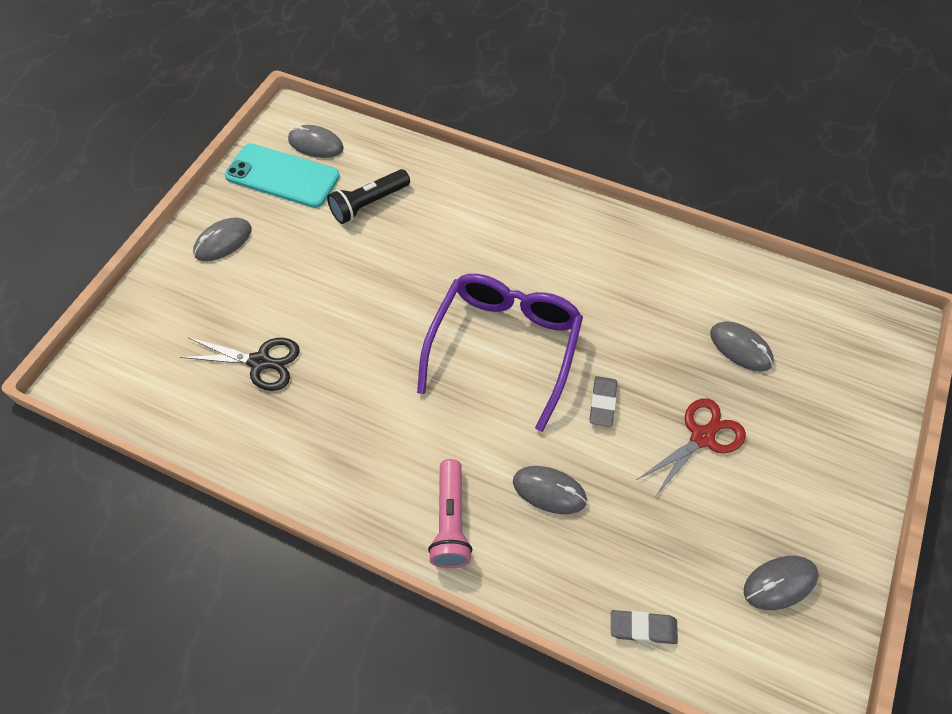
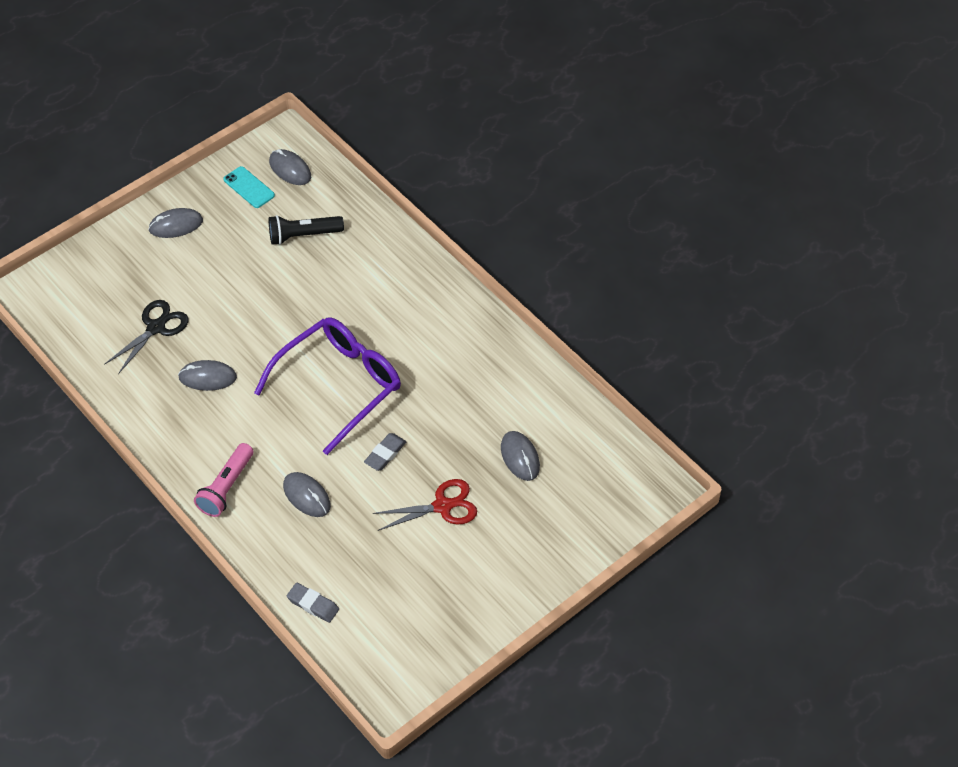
camera: 25 degrees right, 5 degrees down
black scissors [180,338,300,391] -> black scissors turned 90 degrees counterclockwise [104,300,189,374]
turquoise phone [224,144,340,208] -> turquoise phone [223,166,275,208], size x0.57
grey mouse [744,556,818,610] -> grey mouse moved to [178,360,237,391]

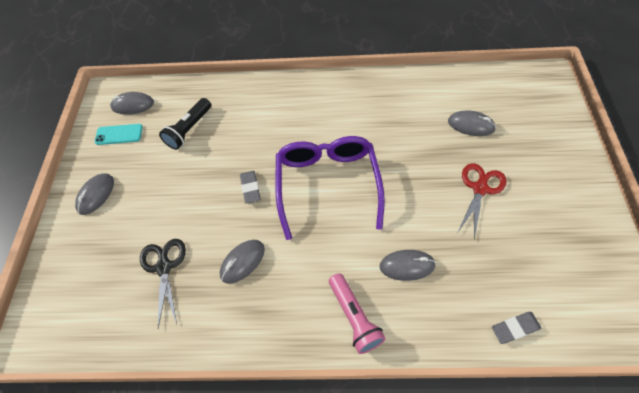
camera: 45 degrees left, 5 degrees up
grey eraser [364,433,407,471] -> grey eraser moved to [240,171,260,204]

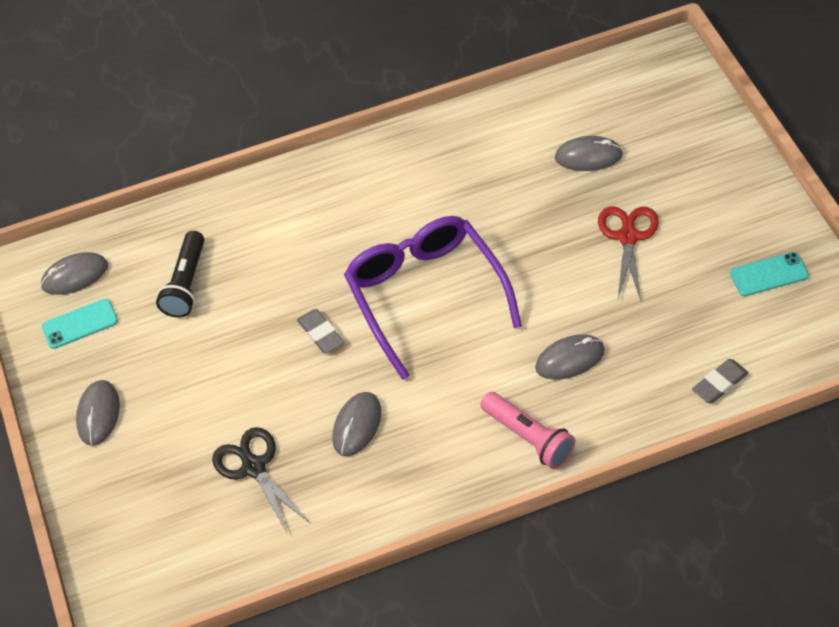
camera: 20 degrees left, 5 degrees down
none -> turquoise phone [730,252,809,296]

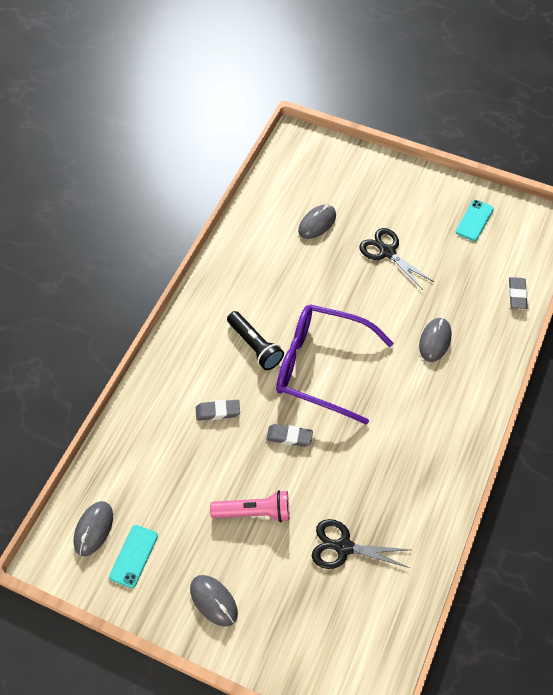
camera: 50 degrees left, 5 degrees up
black flashlight [156,231,204,318] -> black flashlight moved to [227,311,284,370]
grey mouse [333,392,381,456] -> none
pink flashlight [481,392,575,469] -> pink flashlight moved to [210,490,289,522]
red scissors [598,207,659,300] -> black scissors [359,228,434,290]
none -> grey eraser [196,400,240,421]

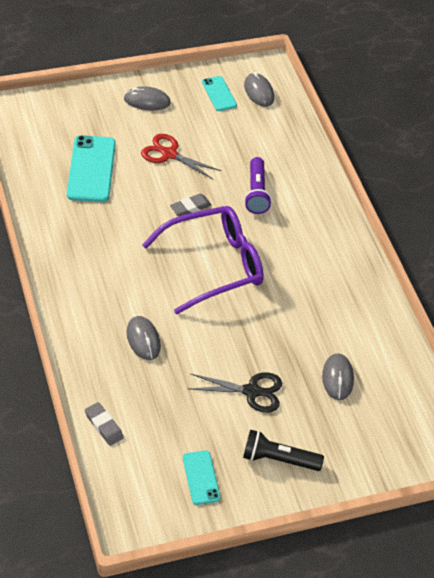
camera: 135 degrees right, 10 degrees down
grey eraser [196,400,240,421] -> purple flashlight [244,157,272,214]
pink flashlight [210,490,289,522] -> red scissors [141,134,221,179]
black flashlight [227,311,284,370] -> black flashlight moved to [243,430,324,471]
black scissors [312,519,411,569] -> turquoise phone [67,135,116,202]

